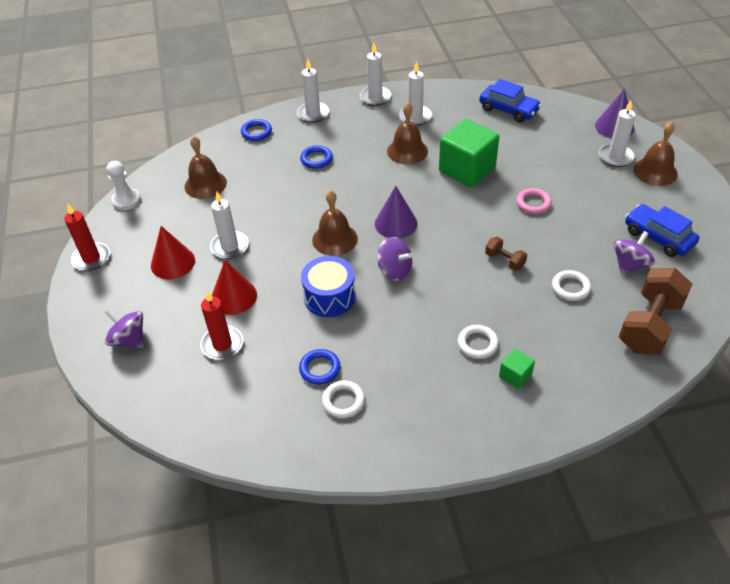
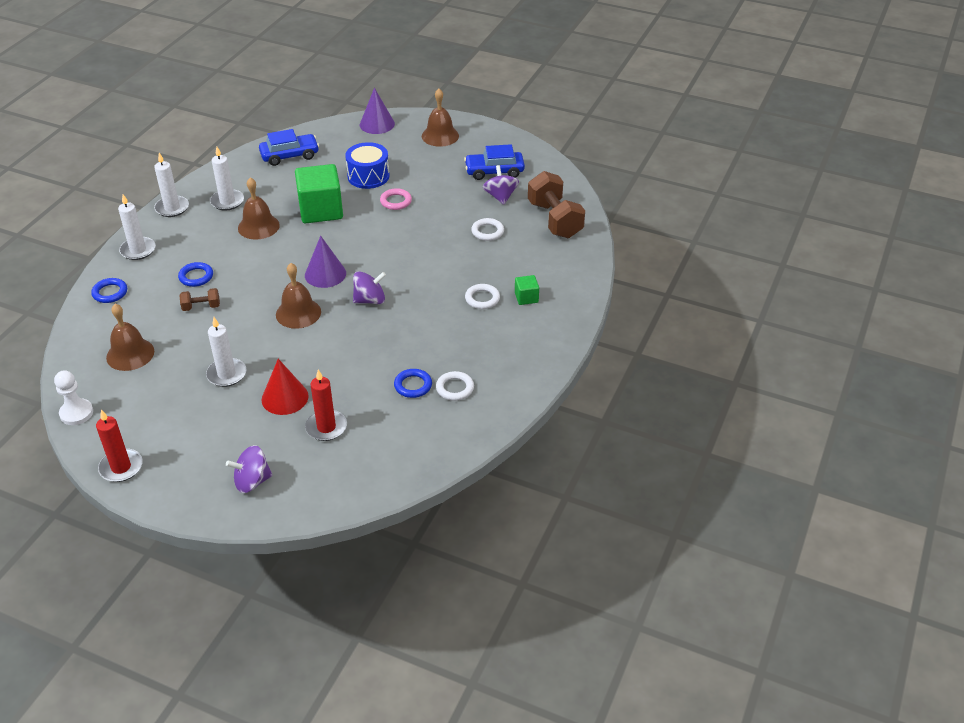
camera: 55 degrees left, 5 degrees down
red cone [151,226,195,279] -> none
blue drum [301,256,356,317] -> blue drum moved to [345,142,390,189]
brown dumbbell [485,237,527,271] -> brown dumbbell moved to [179,288,220,311]
white candle [599,101,636,167] -> none

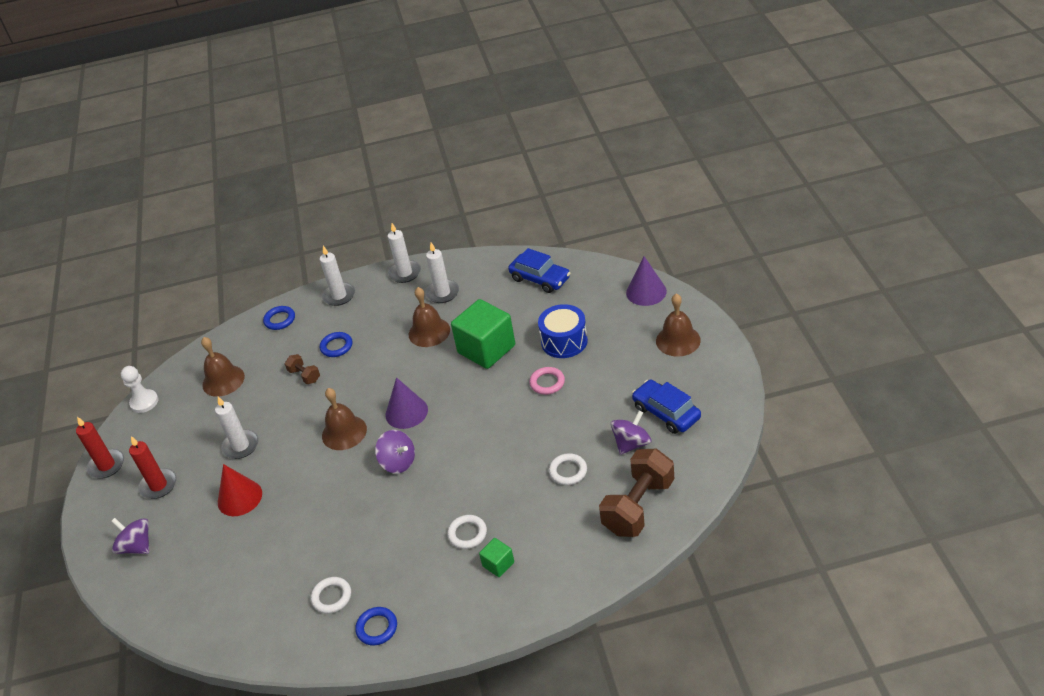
camera: 60 degrees right, 0 degrees up
red candle [305,370,347,441] -> red candle moved to [129,436,177,499]
blue ring [394,369,432,398] -> blue ring moved to [355,607,397,645]

